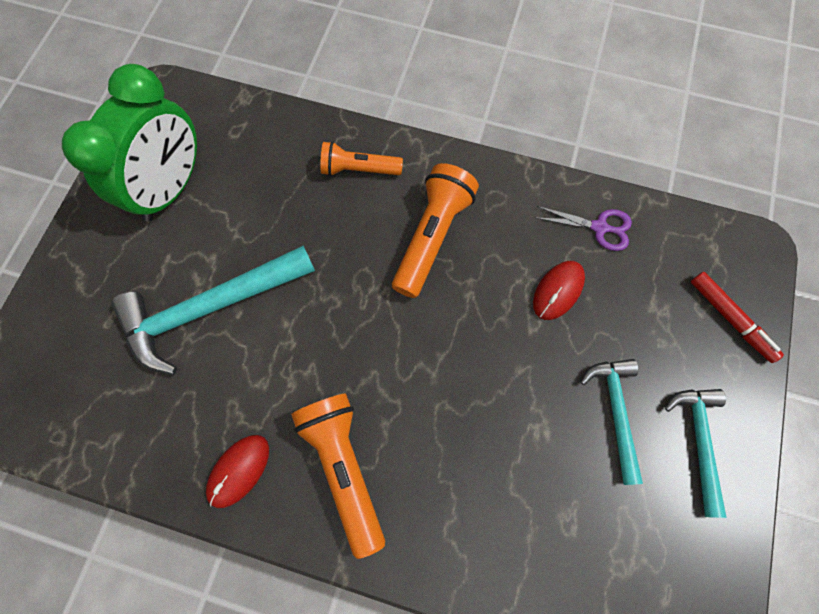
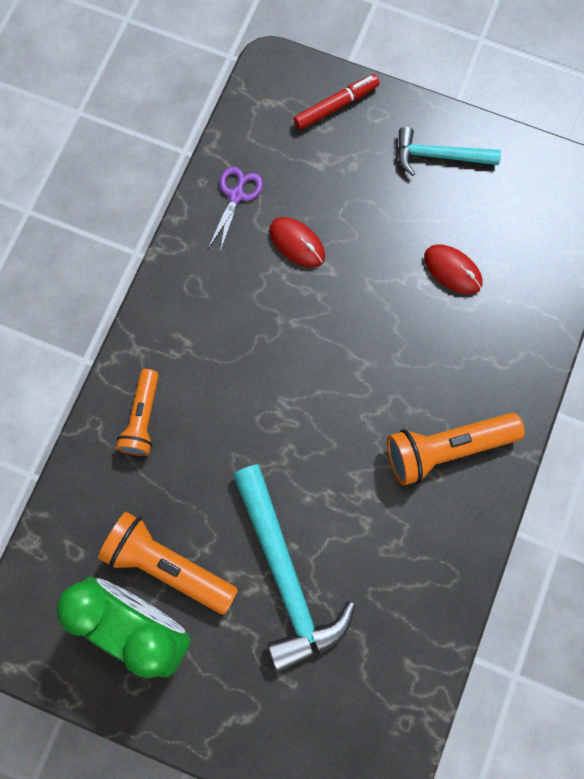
camera: 85 degrees left, 5 degrees up
red mouse [206,435,269,508] -> red mouse moved to [424,244,482,295]
orange flashlight [392,163,479,298] -> orange flashlight moved to [98,512,238,614]
turquoise hammer [581,359,643,485] -> none

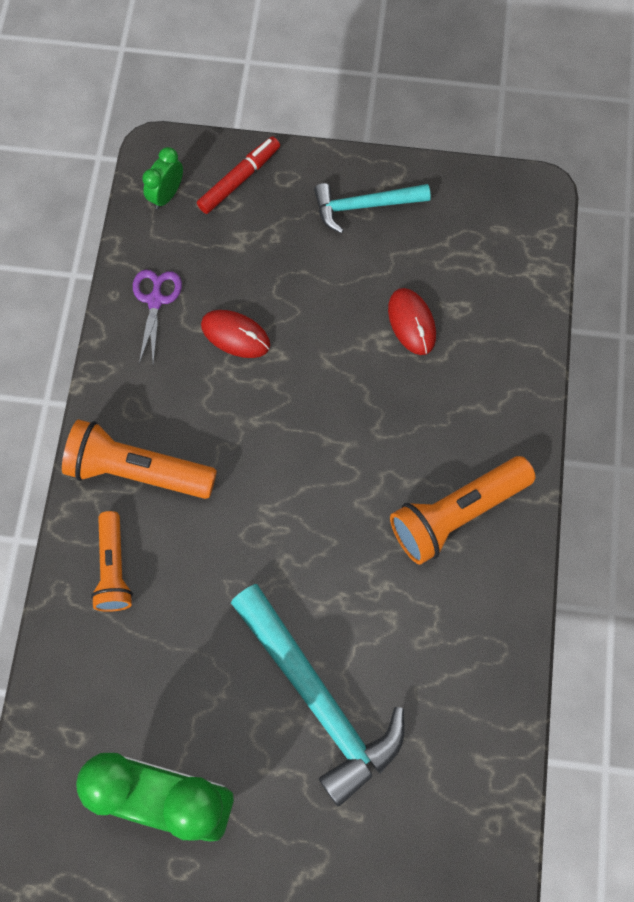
camera: 15 degrees left, 5 degrees down
orange flashlight [98,512,238,614] -> orange flashlight moved to [62,420,217,499]
red mouse [424,244,482,295] -> red mouse turned 45 degrees clockwise [388,288,436,355]
none -> green clock [142,147,183,209]

